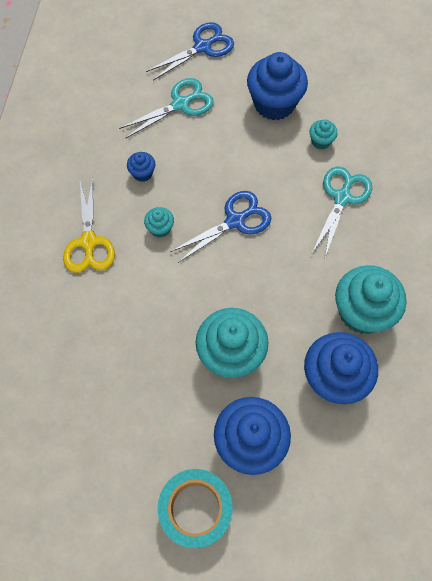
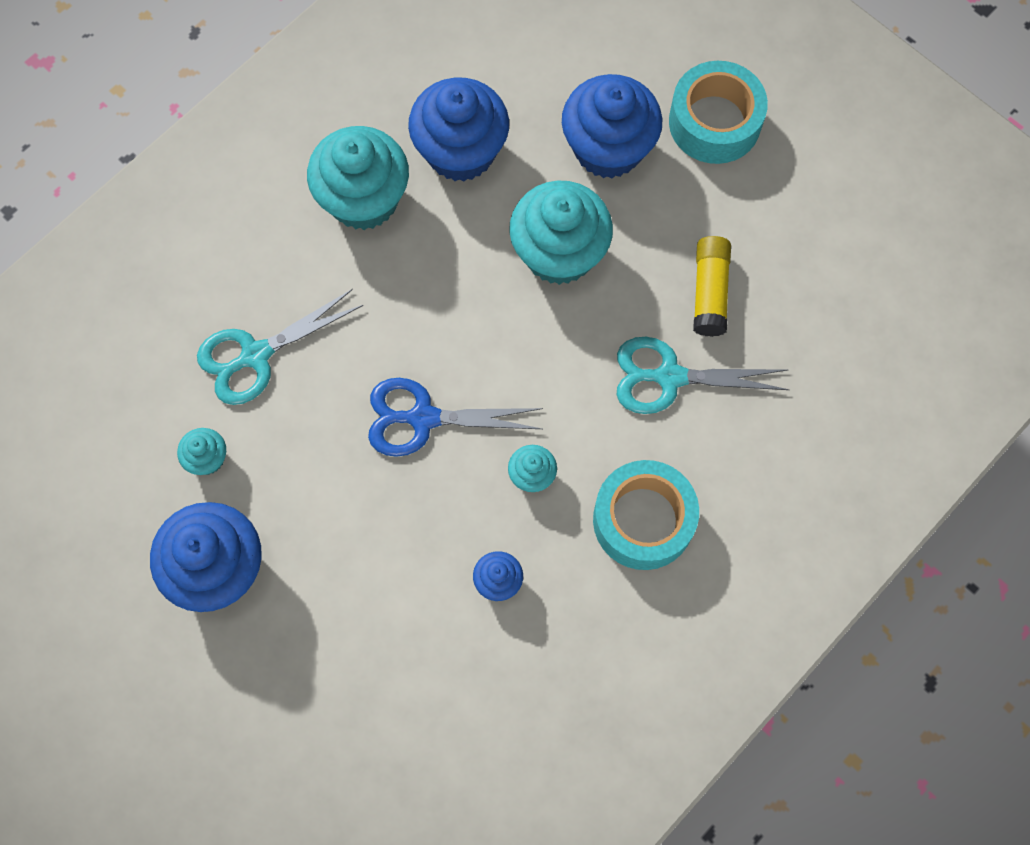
camera: 145 degrees left, 5 degrees up
yellow scissors [63,177,115,273] -> turquoise tape [593,460,699,570]
turquoise scissors [119,78,214,138] -> turquoise scissors moved to [616,337,789,414]
blue scissors [146,22,234,80] -> none
none -> yellow glue stick [693,236,731,337]

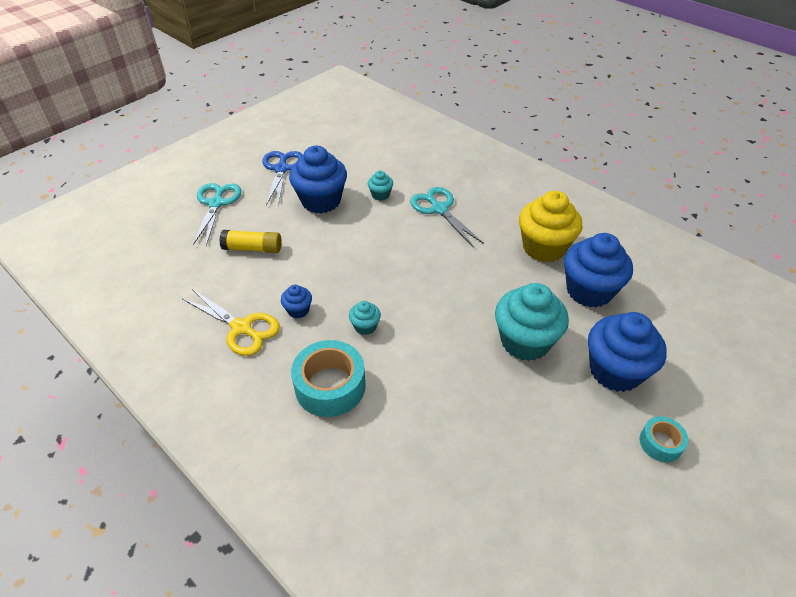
camera: 90 degrees right, 25 degrees down
turquoise cupcake [307,126,409,230] -> yellow cupcake [519,191,582,262]
blue scissors [368,378,543,457] -> blue scissors moved to [263,151,302,206]
turquoise scissors [616,337,789,414] -> turquoise scissors moved to [193,183,241,246]
turquoise tape [669,61,768,164] -> turquoise tape [640,416,688,462], size x0.54
yellow glue stick [693,236,731,337] -> yellow glue stick moved to [219,230,282,253]
none -> yellow scissors [183,289,280,356]

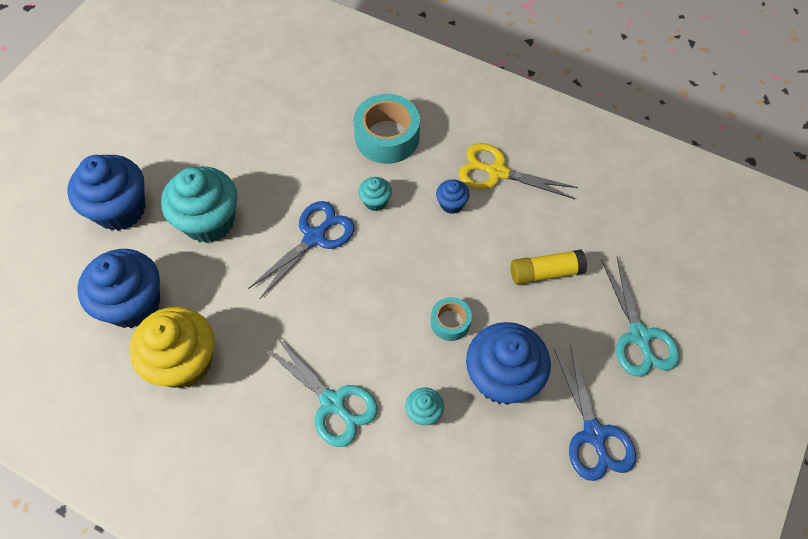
camera: 165 degrees right, 15 degrees up
turquoise tape [640,416,688,462] -> turquoise tape moved to [431,297,472,341]
none -> blue scissors [248,201,355,299]

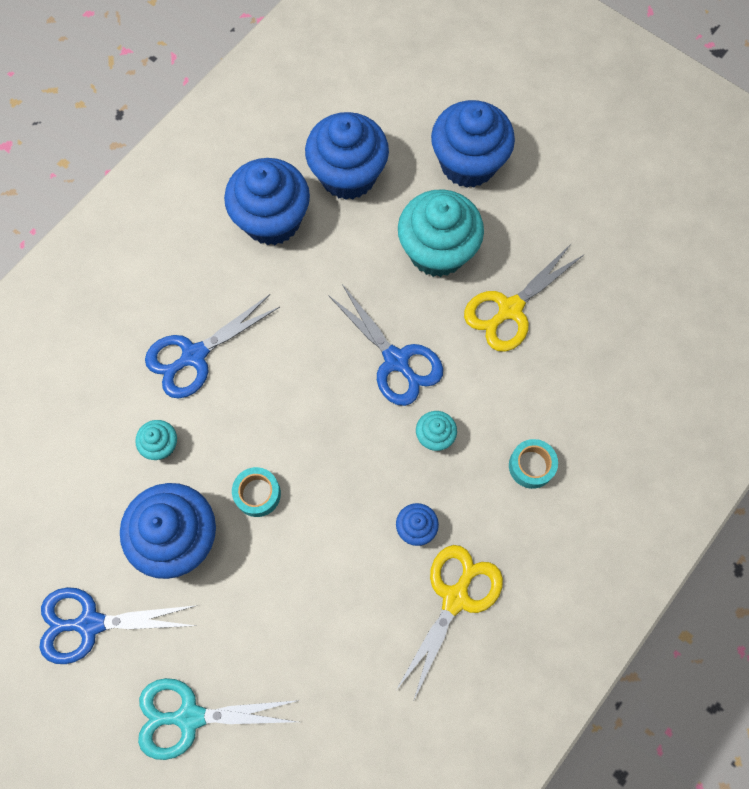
camera: 100 degrees right, 10 degrees up
yellow cupcake [129,307,214,389] -> blue cupcake [224,158,310,245]
turquoise scissors [263,336,378,447] -> blue scissors [145,294,280,398]
turquoise tape [354,94,420,164] -> turquoise tape [509,439,558,489], size x0.54
yellow glue stick [511,250,587,285] -> none
none -> yellow scissors [464,244,585,352]

